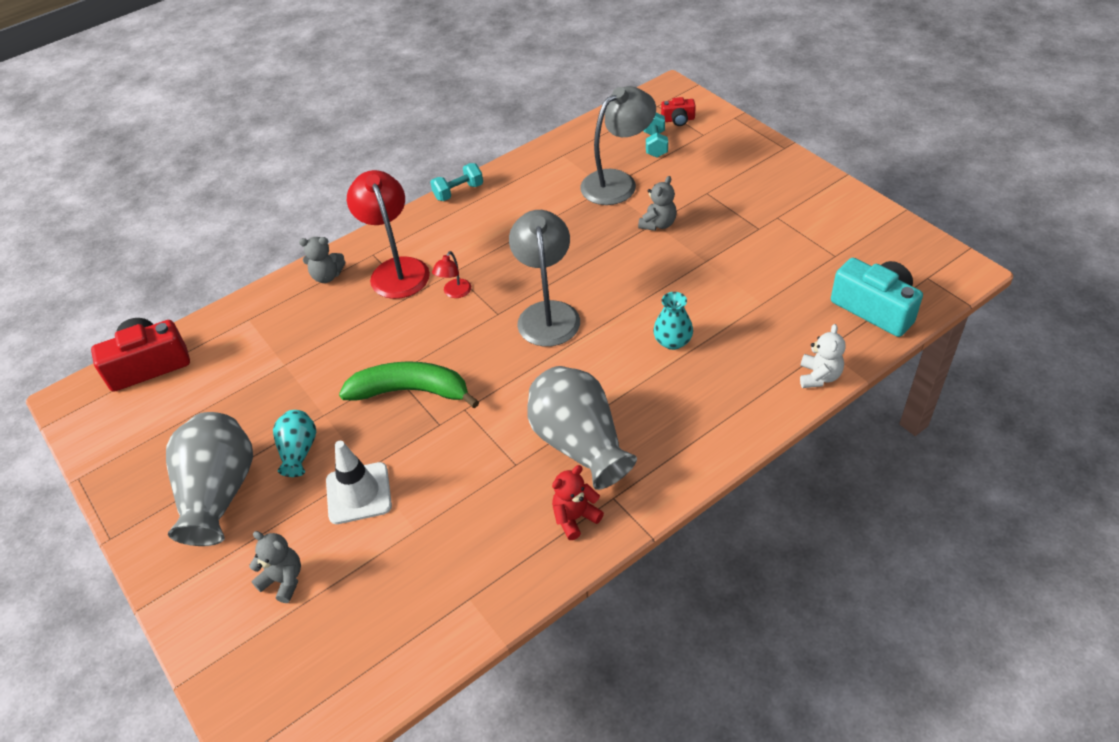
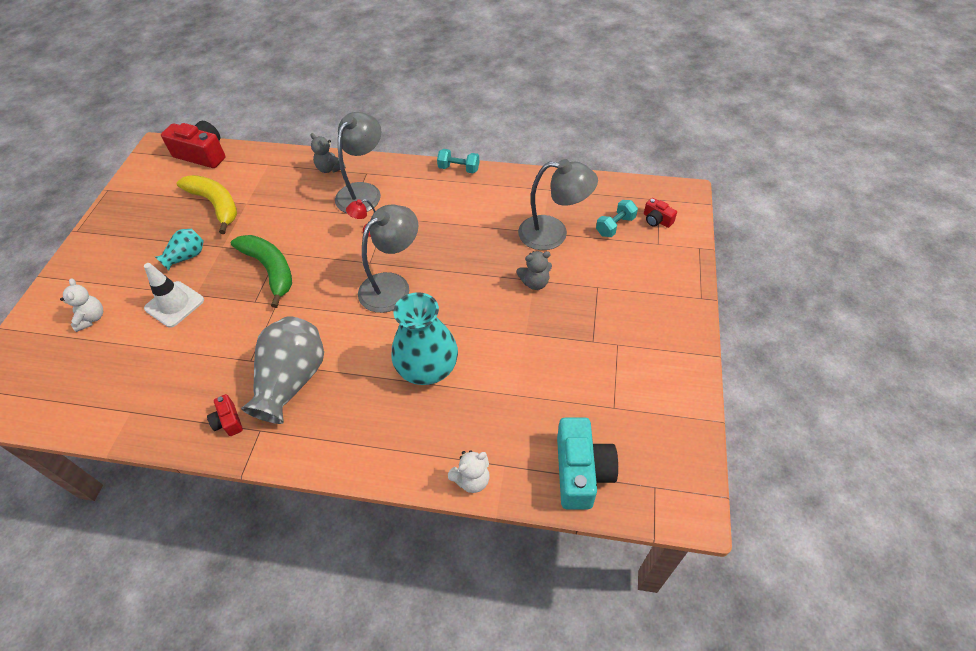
camera: 45 degrees right, 5 degrees up
grey vase [166,412,253,546] -> none
grey teddy bear [249,531,301,603] -> white teddy bear [60,278,103,332]
red lamp [347,170,430,299] -> grey lamp [335,112,382,213]
red teddy bear [552,465,604,540] -> red camera [207,394,243,436]
turquoise vase [653,292,693,350] -> turquoise vase [392,292,458,385], size x1.89
none -> yellow banana [177,175,237,234]

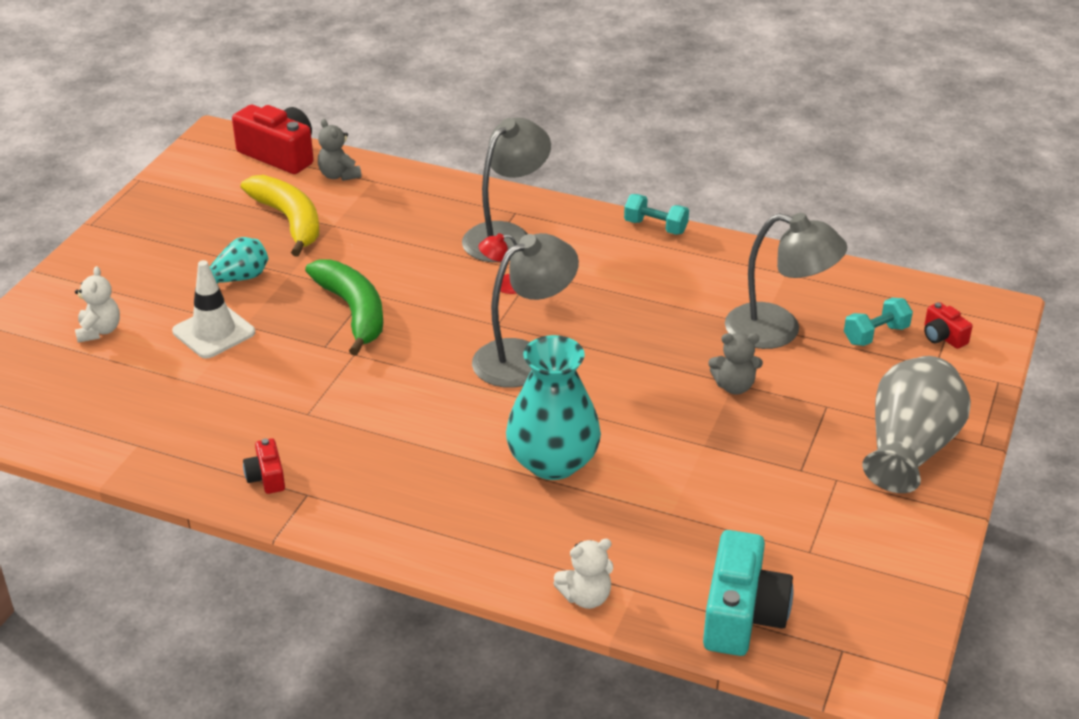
camera: 10 degrees right, 15 degrees down
grey vase [241,316,324,424] -> grey vase moved to [862,356,971,493]
grey teddy bear [310,133,346,173] -> grey teddy bear moved to [318,119,362,181]

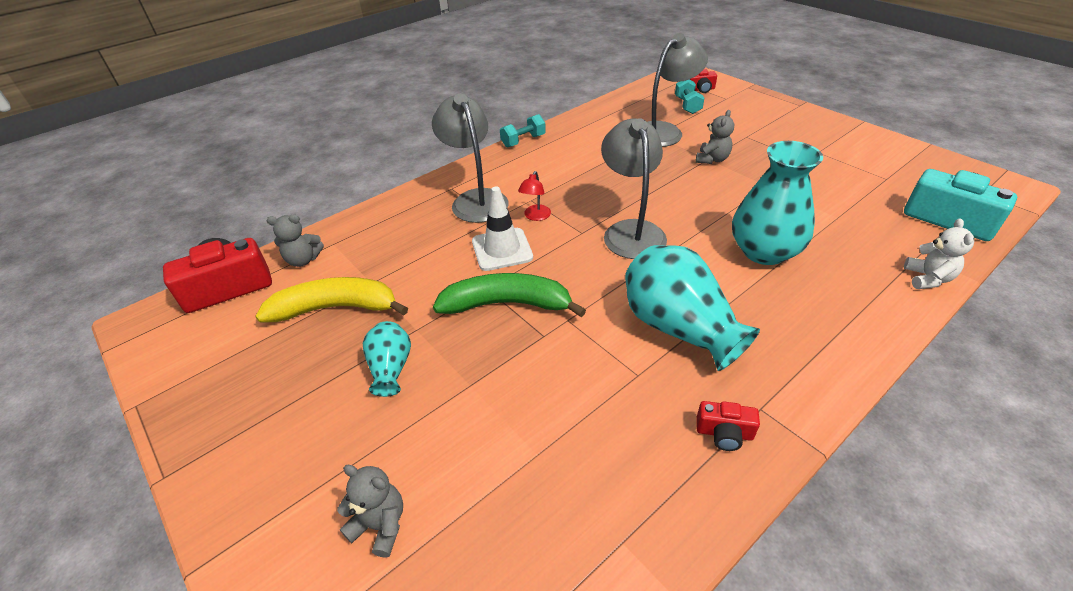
camera: 60 degrees left, 5 degrees up
white teddy bear [75,266,120,343] -> grey teddy bear [337,465,403,558]
white traffic cone [172,260,255,358] -> white traffic cone moved to [472,186,533,271]
grey vase [862,356,971,493] -> none
none -> turquoise vase [625,245,760,371]

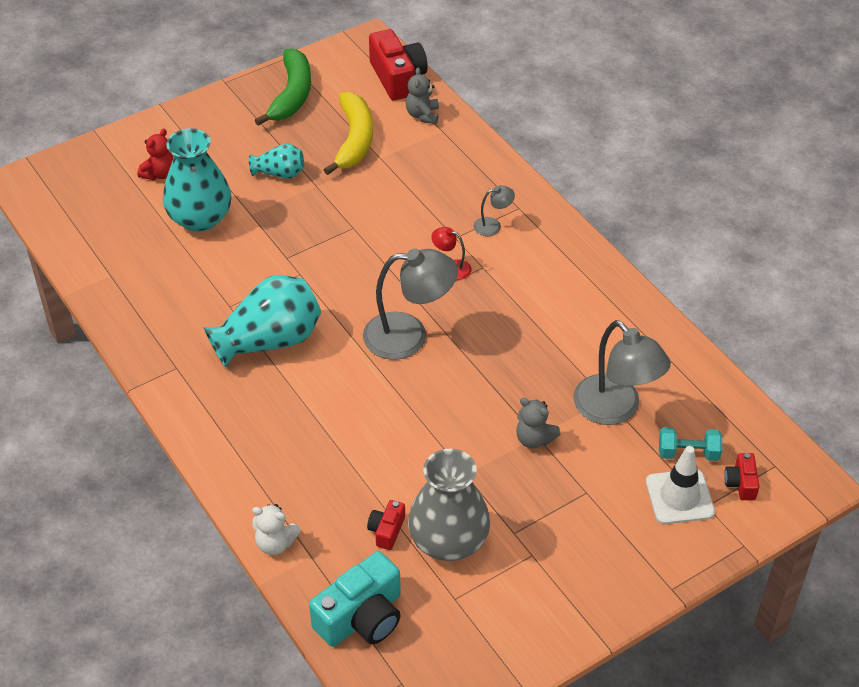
camera: 95 degrees right, 5 degrees up
grey teddy bear [337,465,403,558] -> red teddy bear [137,129,174,180]
grey lamp [432,94,509,223] -> grey lamp [474,185,515,236], size x0.46
green banana [433,273,586,317] -> green banana moved to [255,48,311,126]
white traffic cone [472,186,533,271] -> white traffic cone moved to [646,446,715,524]
turquoise dumbbell [500,114,546,147] -> none
red camera [696,401,760,451] -> red camera moved to [367,500,405,550]
turquoise vase [732,141,823,265] -> turquoise vase moved to [163,128,232,232]
none -> grey vase [408,449,490,561]

